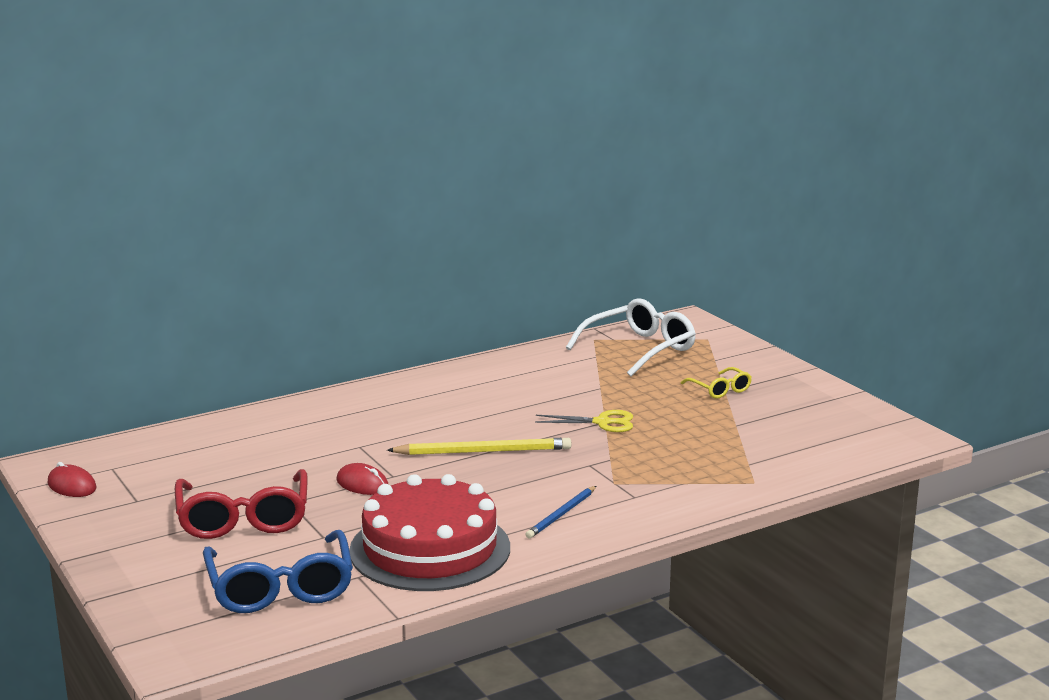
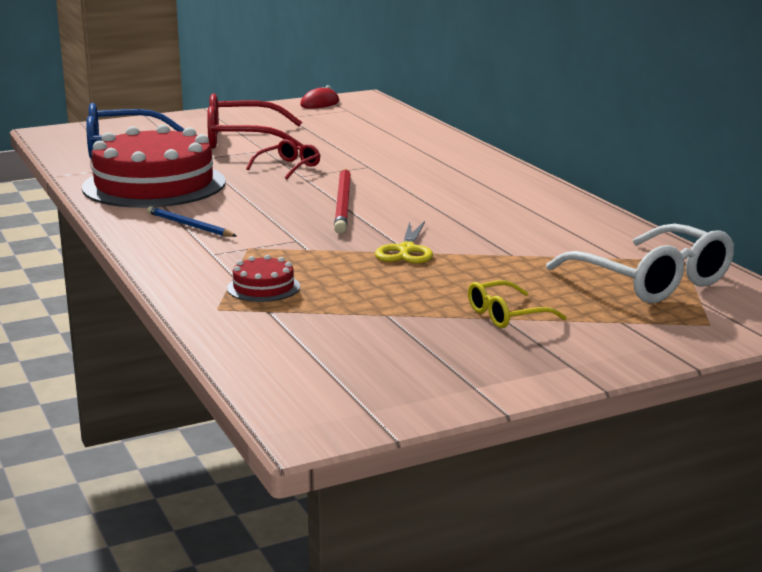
camera: 95 degrees right, 0 degrees up
red mouse [336,463,388,495] -> red glasses [246,140,320,179]
yellow pencil [387,438,571,455] -> red pencil [334,168,351,234]
none -> red cake [227,255,300,302]

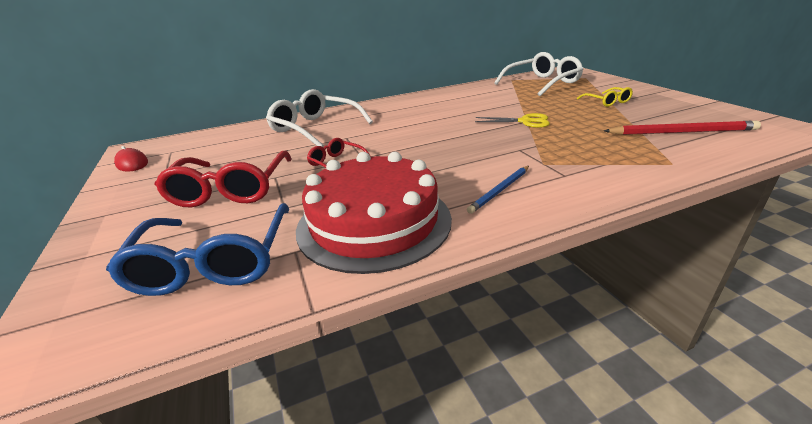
camera: 85 degrees left, 10 degrees up
red cake [227,255,300,302] -> none
red pencil [334,168,351,234] -> red pencil moved to [604,121,761,135]
none -> white glasses [266,89,373,147]

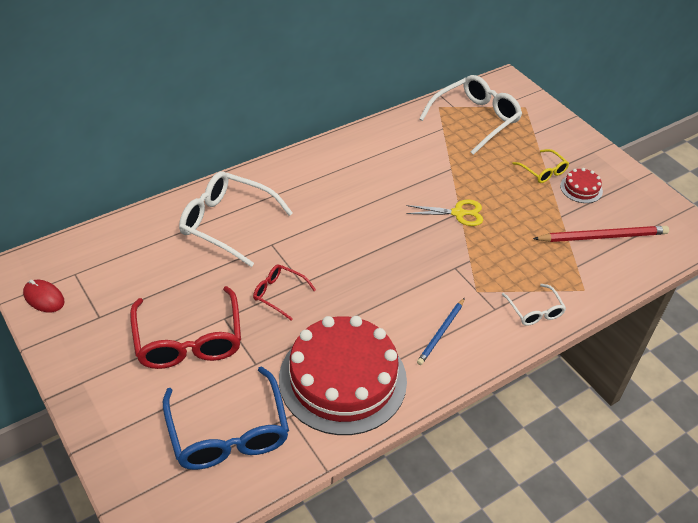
camera: 15 degrees left, 15 degrees up
none -> white glasses [502,284,566,326]
none -> red cake [560,168,603,203]

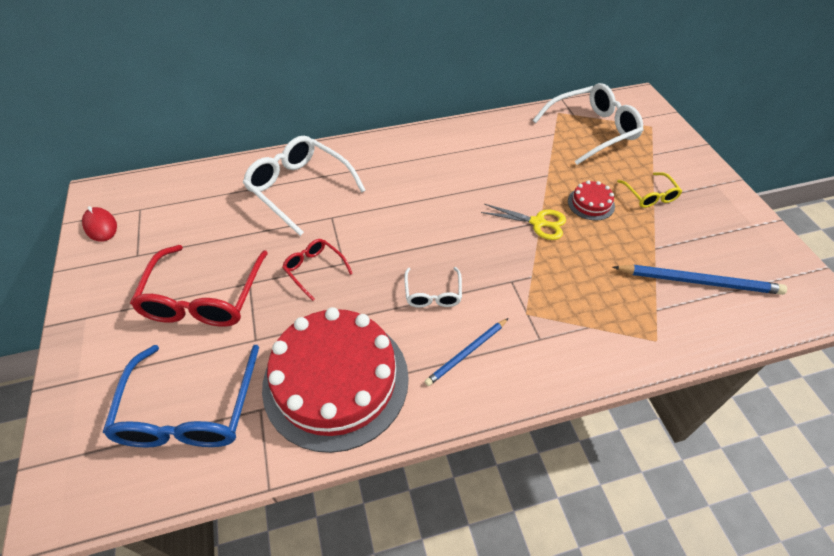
camera: 20 degrees right, 5 degrees up
white glasses [502,284,566,326] -> white glasses moved to [404,267,462,308]
red pencil [533,226,669,242] -> blue pencil [613,265,787,295]
red cake [560,168,603,203] -> red cake moved to [568,180,615,221]

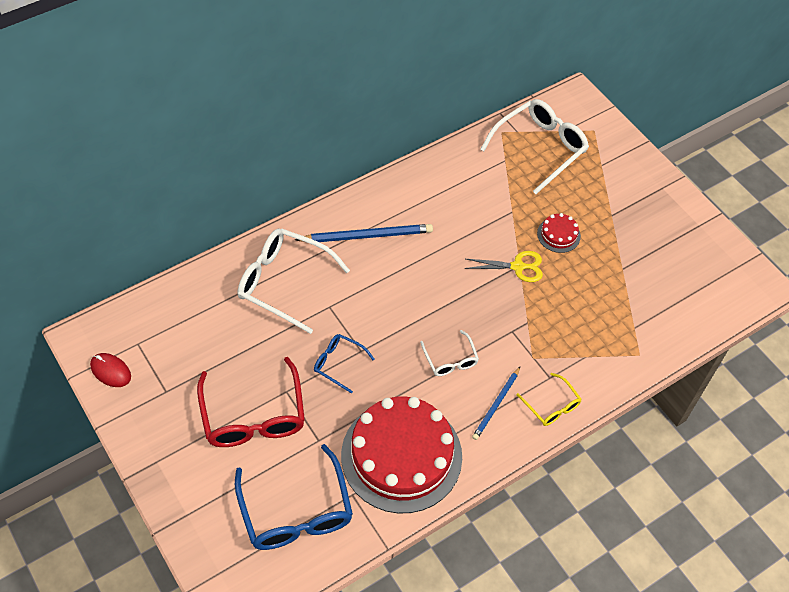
camera: 20 degrees left, 5 degrees up
red glasses [282,239,353,301] -> blue glasses [314,334,375,394]
blue pencil [613,265,787,295] -> blue pencil moved to [295,224,433,242]
yellow glasses [617,172,682,208] -> yellow glasses moved to [516,373,582,426]

